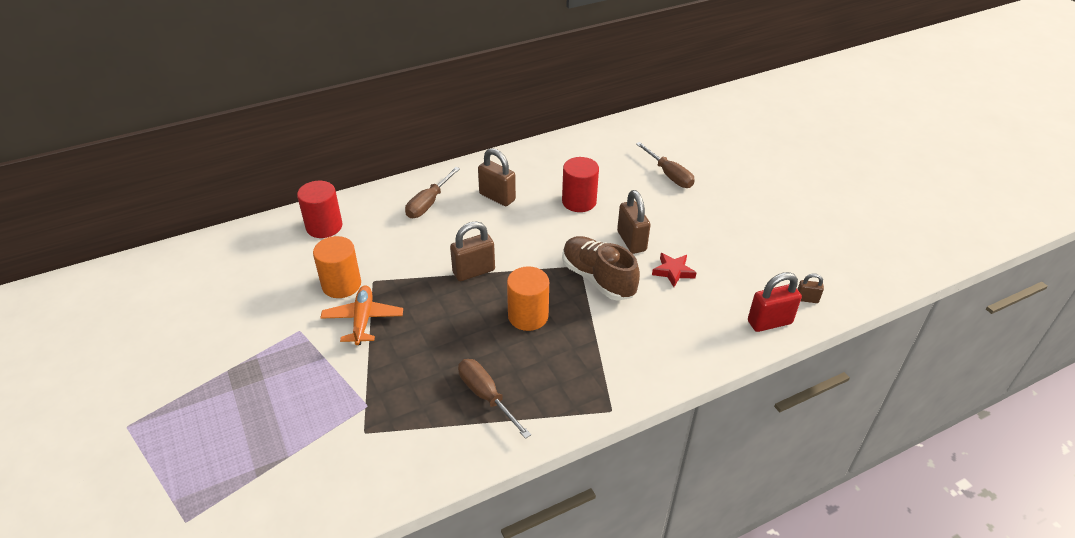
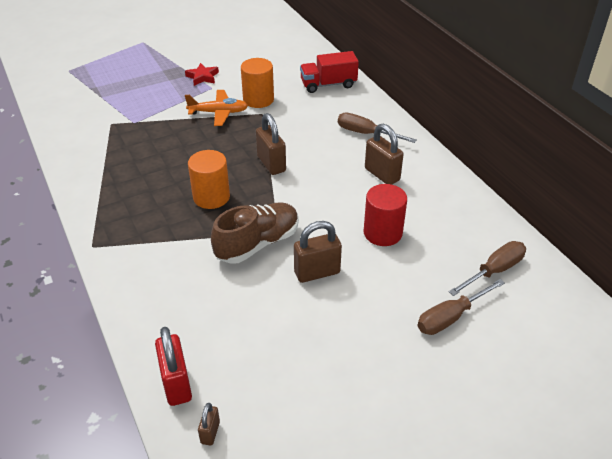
camera: 90 degrees right, 0 degrees up
red cylinder [297,181,342,238] -> red truck [300,51,359,93]
brown screwdriver [458,359,531,439] -> brown screwdriver moved to [449,241,526,296]
brown padlock [478,148,516,206] -> brown padlock turned 75 degrees counterclockwise [365,124,404,185]
red star [652,253,697,287] -> red star moved to [185,63,219,86]

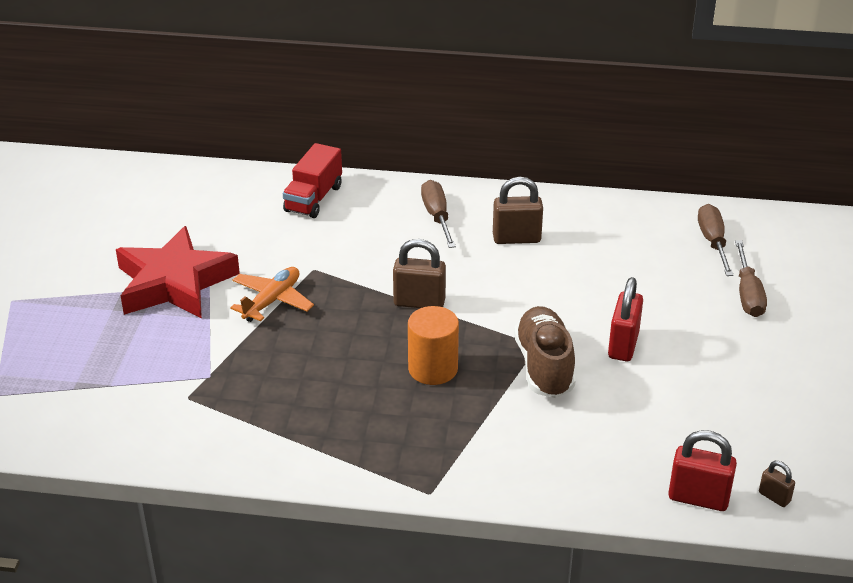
camera: 55 degrees left, 5 degrees down
red star [185,63,219,86] -> red star [116,226,240,319], size x2.39
orange cylinder [241,58,274,108] -> none
brown padlock [294,221,342,283] -> red padlock [608,277,643,361]
brown screwdriver [338,113,416,143] -> brown screwdriver turned 105 degrees clockwise [421,180,456,248]
red cylinder [364,184,407,246] -> none

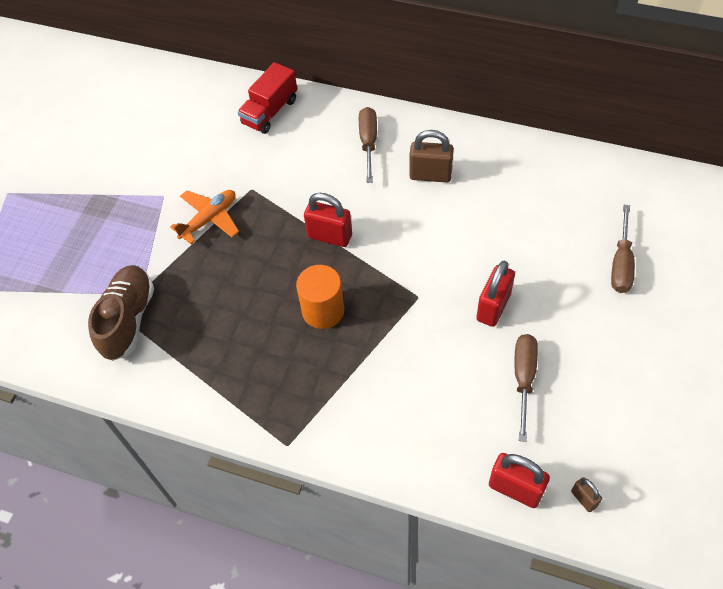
camera: 15 degrees right, 20 degrees up
red star [116,226,240,319] -> none
brown padlock [393,239,446,308] -> red padlock [304,193,352,247]
brown shoe [514,306,576,398] -> brown shoe moved to [88,265,154,361]
brown screwdriver [698,204,734,276] -> brown screwdriver moved to [515,334,538,442]

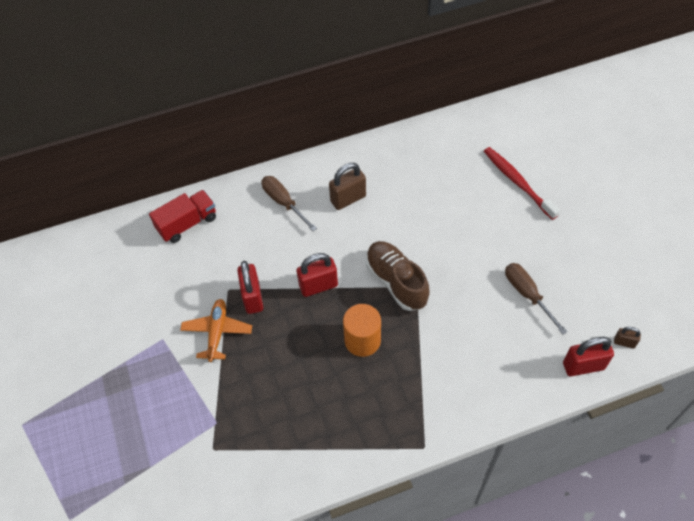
camera: 40 degrees left, 0 degrees up
brown shoe [88,265,154,361] -> brown shoe moved to [366,241,430,311]
red truck [237,62,297,134] -> red truck turned 120 degrees counterclockwise [149,190,216,243]
red padlock [476,261,515,327] -> red padlock moved to [237,261,263,314]
brown screwdriver [611,205,635,293] -> red toothbrush [484,147,560,220]

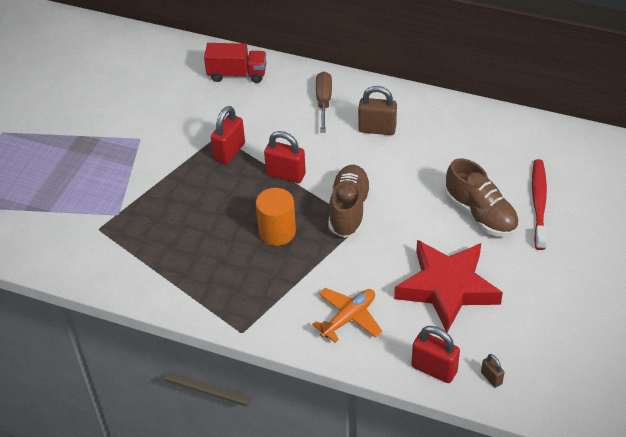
camera: 40 degrees right, 10 degrees down
orange plane [180,299,252,362] -> orange plane moved to [312,288,382,343]
brown screwdriver [505,263,567,334] -> red star [394,240,503,332]
none -> brown shoe [445,158,519,237]

